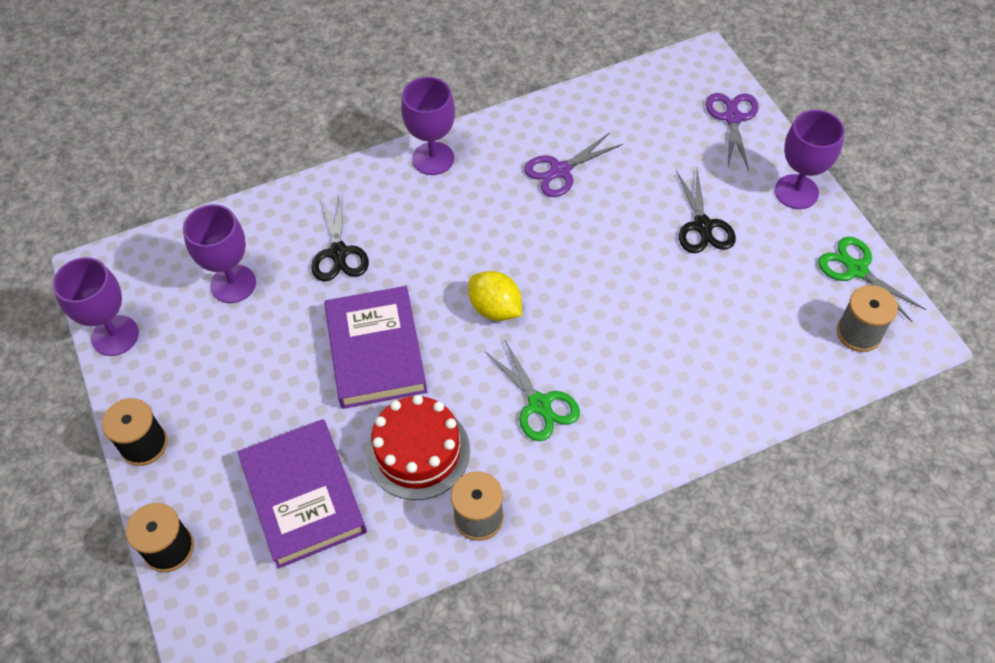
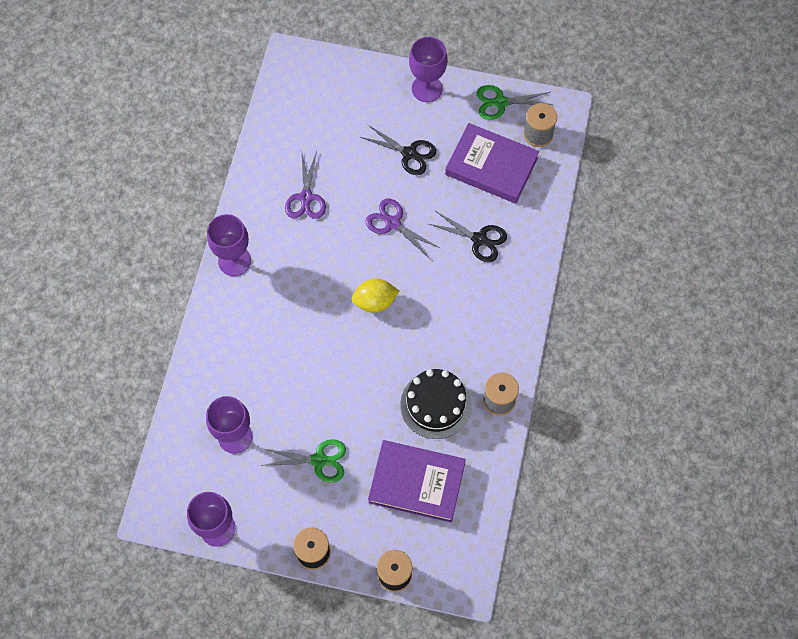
camera: 55 degrees left, 10 degrees up
black scissors [311,194,369,281] -> black scissors moved to [429,211,507,262]
purple book [324,286,427,409] -> purple book moved to [445,123,539,204]
red cake [366,395,470,500] -> black cake [401,369,471,439]
green scissors [486,341,580,441] -> green scissors moved to [261,439,346,482]
purple scissors [706,93,759,170] -> purple scissors moved to [365,199,440,259]

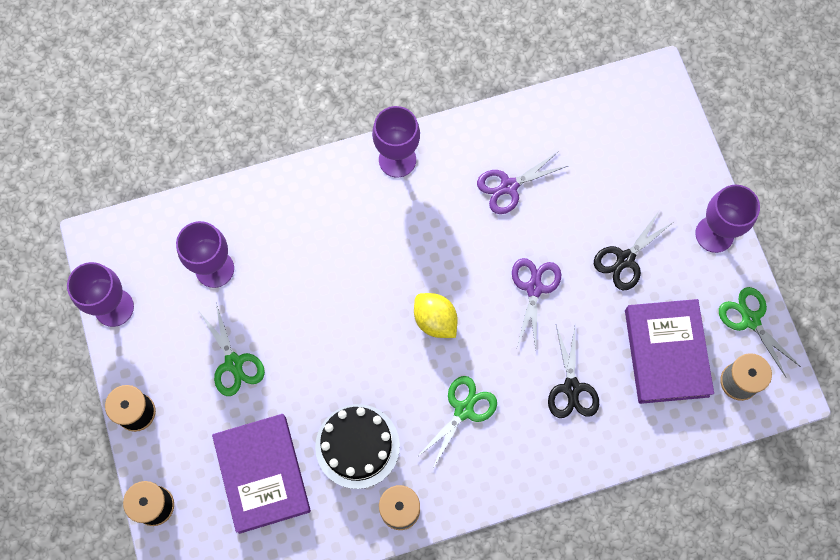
camera: 60 degrees right, 5 degrees up
black scissors [360,125,436,175] -> black scissors turned 45 degrees clockwise [594,210,675,291]
none -> green scissors [416,376,497,470]

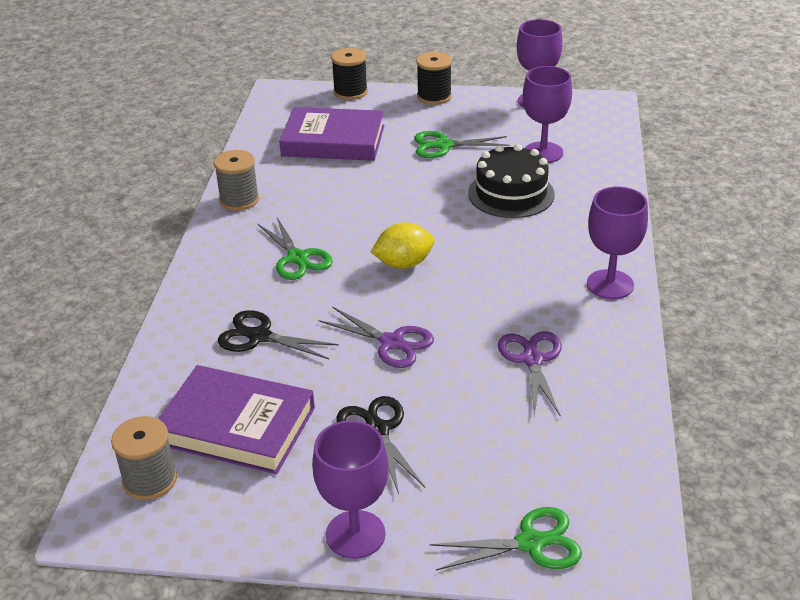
camera: 115 degrees right, 35 degrees down
black cake [315,404,400,489] -> black cake moved to [468,144,555,218]
green scissors [719,287,801,377] -> green scissors moved to [430,507,582,571]

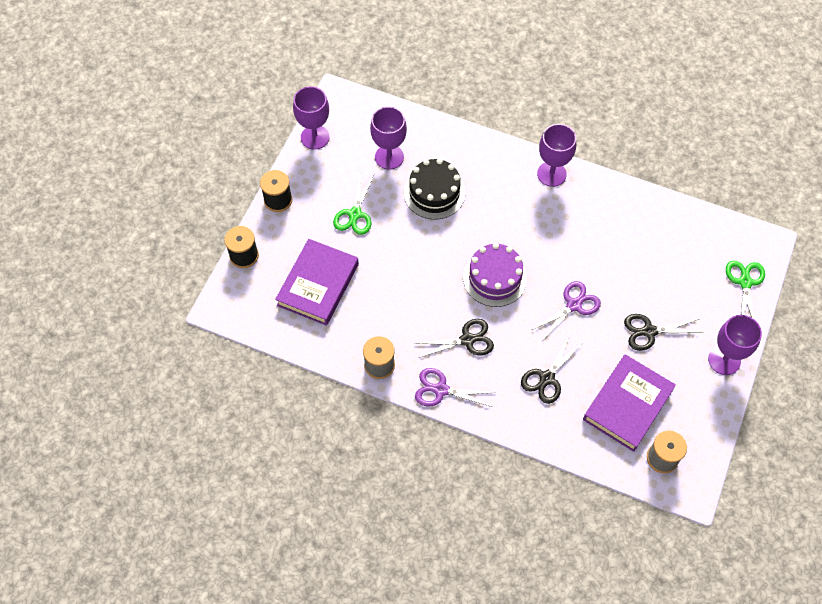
camera: 75 degrees left, 25 degrees up
green scissors [258,217,333,280] -> black scissors [415,319,494,358]
yellow lemon [371,222,435,269] -> purple cake [463,243,527,307]
purple scissors [498,331,562,417] -> purple scissors moved to [415,368,495,407]

